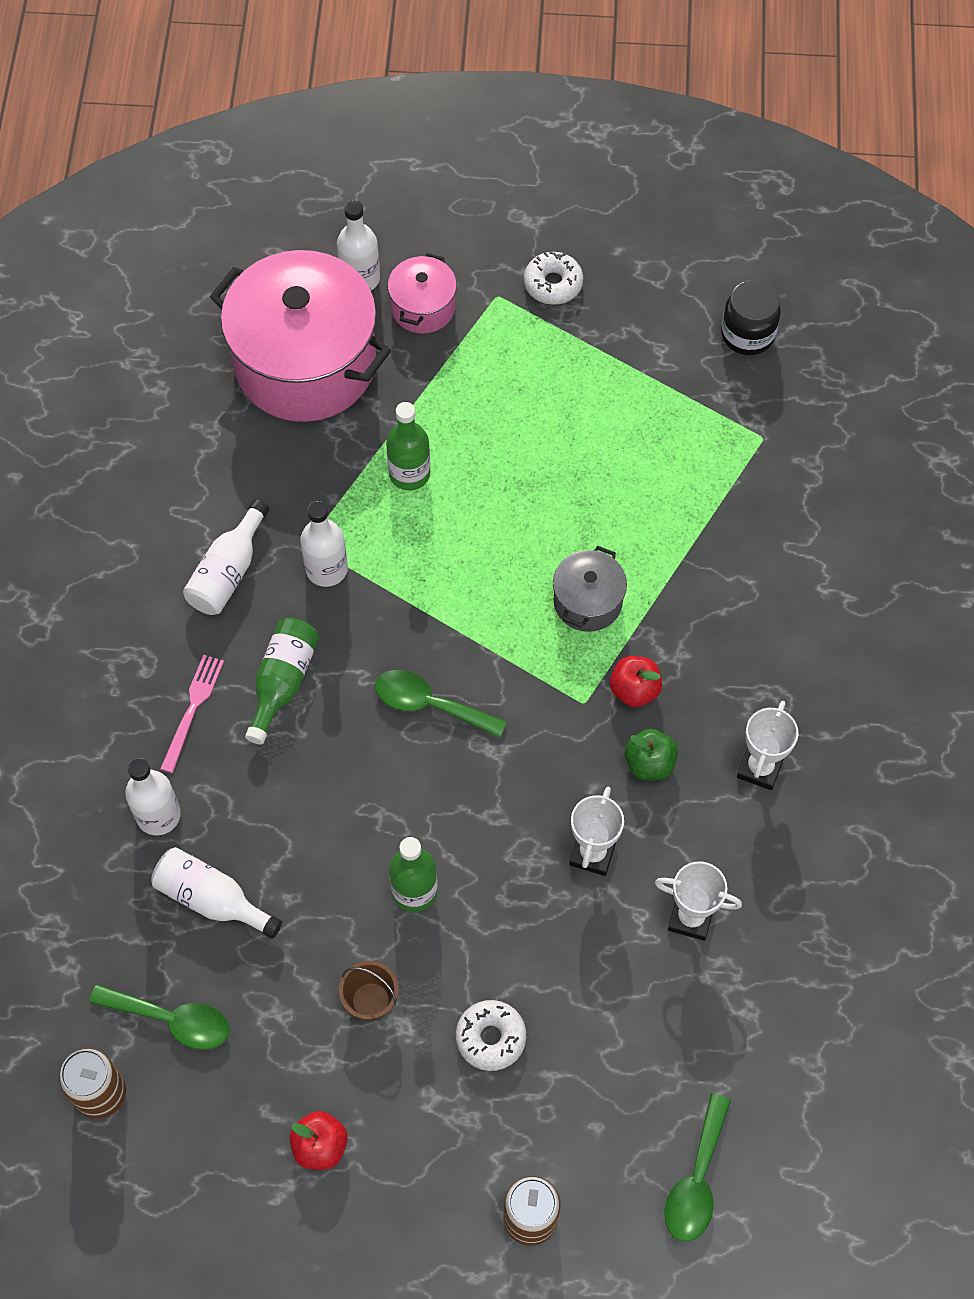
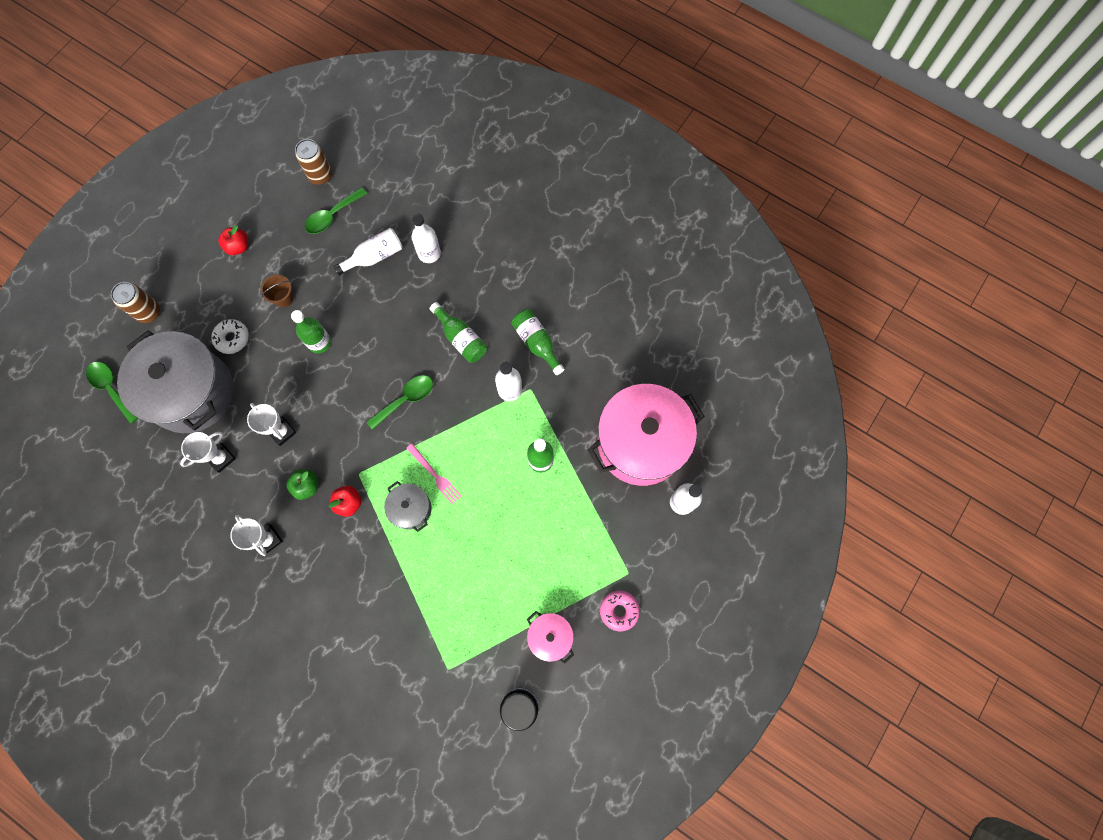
camera: 120 degrees right, 10 degrees up
pink fork [160,655,224,773] -> pink fork moved to [406,444,462,504]
white bottle [183,499,269,615] -> green bottle [511,309,565,375]
pink pot [388,253,457,333] -> pink pot moved to [527,611,574,664]
white donut [524,252,583,305] -> pink donut [600,590,640,631]
none -> grey pot [117,331,234,433]

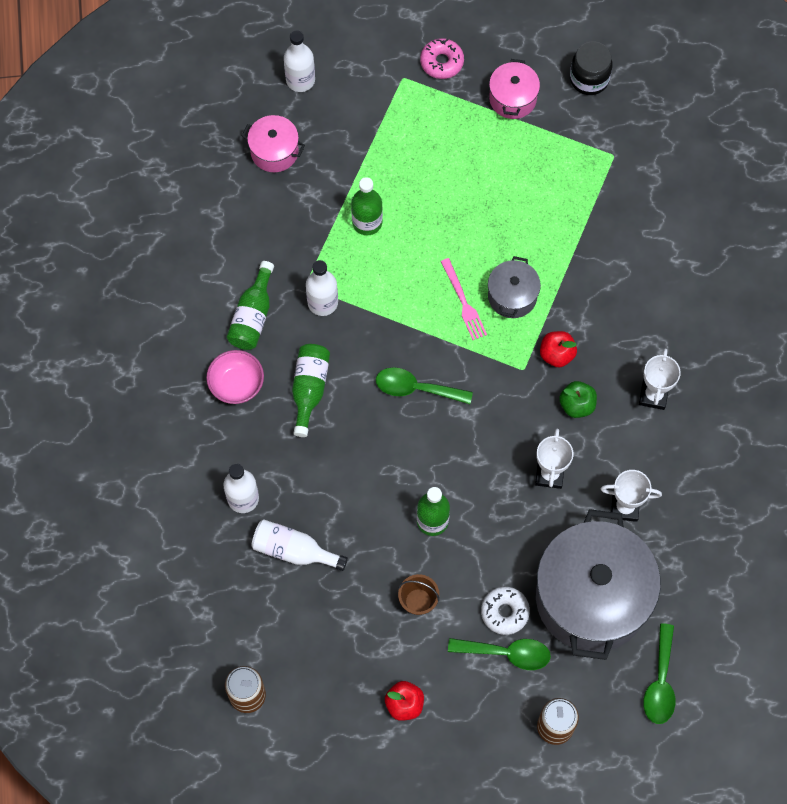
camera: 130 degrees left, 5 degrees down
green spoon [305,187,367,234] -> green spoon moved to [448,638,551,670]
pink fork [406,444,462,504] -> pink fork turned 150 degrees clockwise [440,258,487,340]
pink pot [588,384,704,486] -> pink pot [242,115,305,172], size x0.46
none -> pink bowl [206,350,264,404]

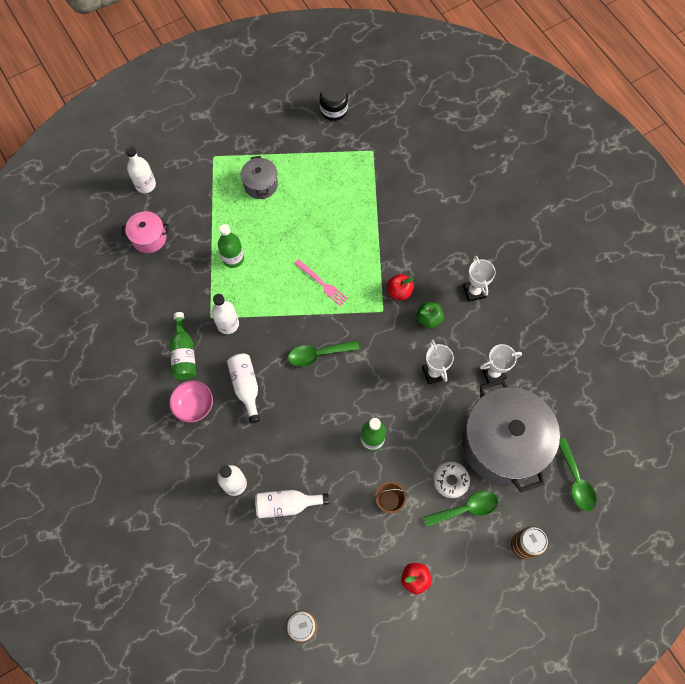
camera: 25 degrees left, 0 degrees up
green bottle [292,344,330,437] -> white bottle [227,354,260,423]
pink donut [420,38,464,79] -> none
grey pot [488,256,541,318] -> grey pot moved to [241,156,278,199]
pink pot [489,59,540,119] -> none

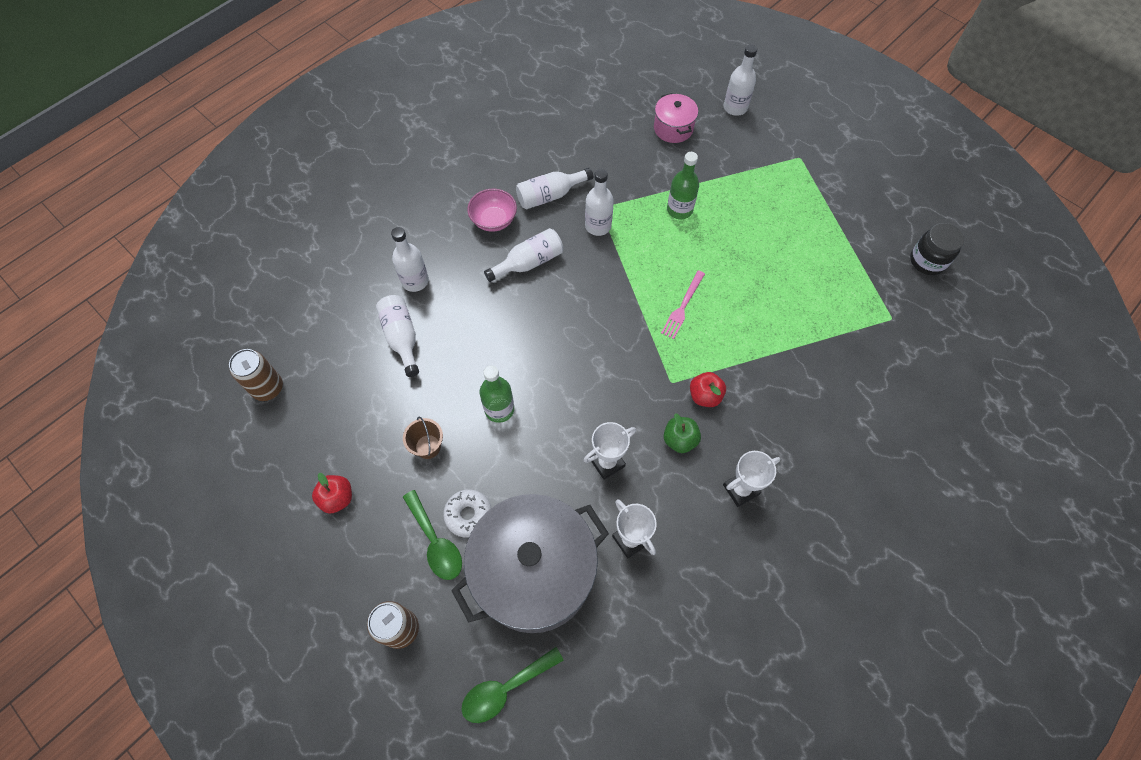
camera: 75 degrees right, 5 degrees down
green bottle [170,312,196,380] -> white bottle [516,168,593,209]
grey pot [241,156,278,199] -> none
green spoon [288,340,359,367] -> none

